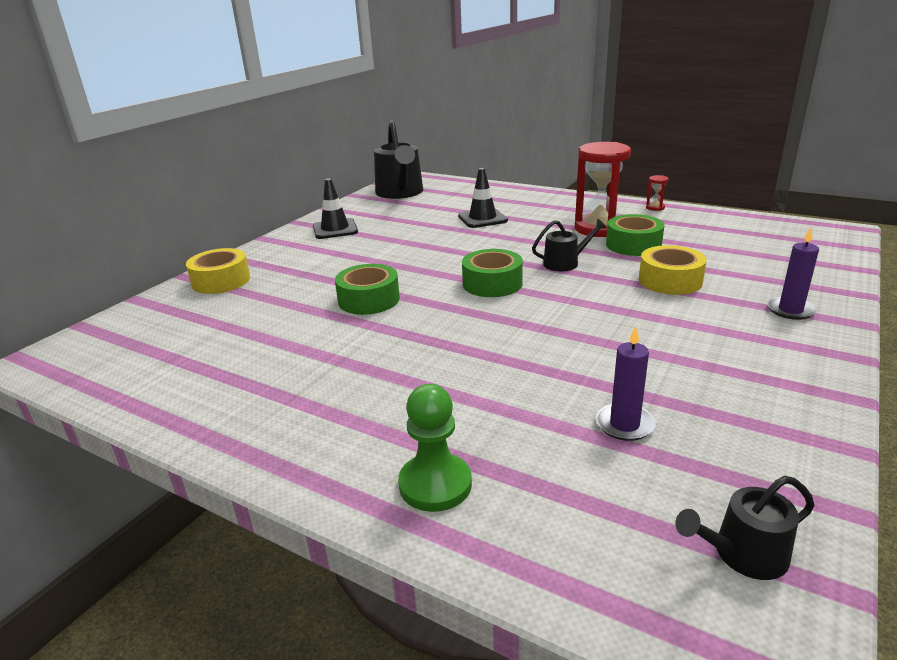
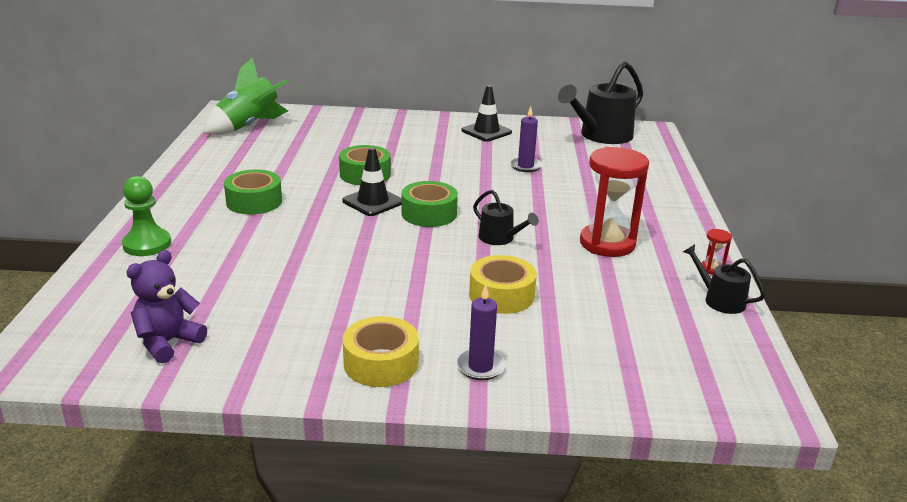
camera: 60 degrees right, 0 degrees up
yellow tape [186,248,250,294] -> yellow tape moved to [343,316,419,387]
black traffic cone [458,168,508,228] -> black traffic cone moved to [342,147,402,216]
purple candle [596,326,656,441] -> purple candle moved to [510,106,542,172]
green tape [606,214,664,256] -> green tape moved to [224,170,282,214]
black watering can [675,476,815,580] -> black watering can moved to [683,244,765,314]
none -> purple teddy bear [126,250,207,363]
none -> green rocket [204,57,290,135]

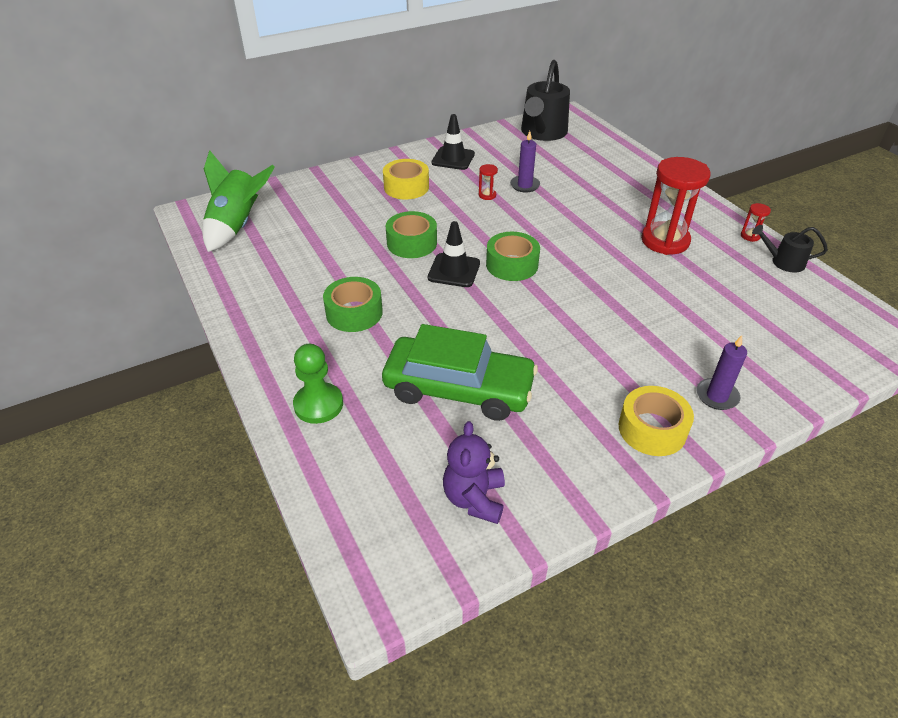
camera: 30 degrees left, 15 degrees up
yellow tape [469,255,537,314] -> yellow tape moved to [383,159,429,200]
black watering can [473,190,539,245] -> none
none -> green car [382,324,538,421]
none -> red hourglass [479,164,498,200]

